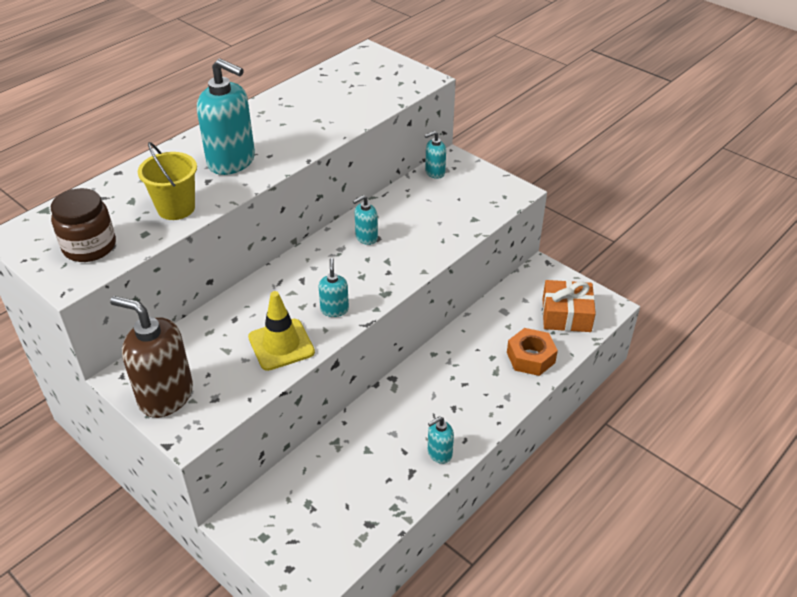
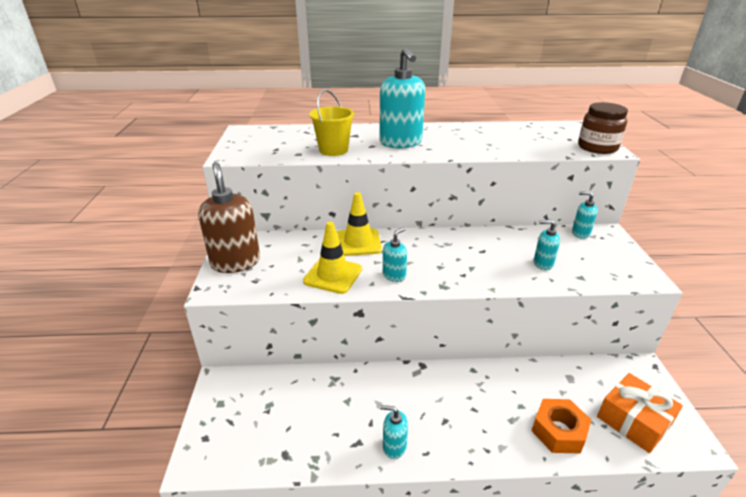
camera: 45 degrees right, 10 degrees down
brown jar [51,188,116,262] -> brown jar moved to [578,102,628,154]
turquoise soap dispenser [353,195,378,245] -> turquoise soap dispenser moved to [534,220,560,270]
none -> yellow traffic cone [337,192,382,256]

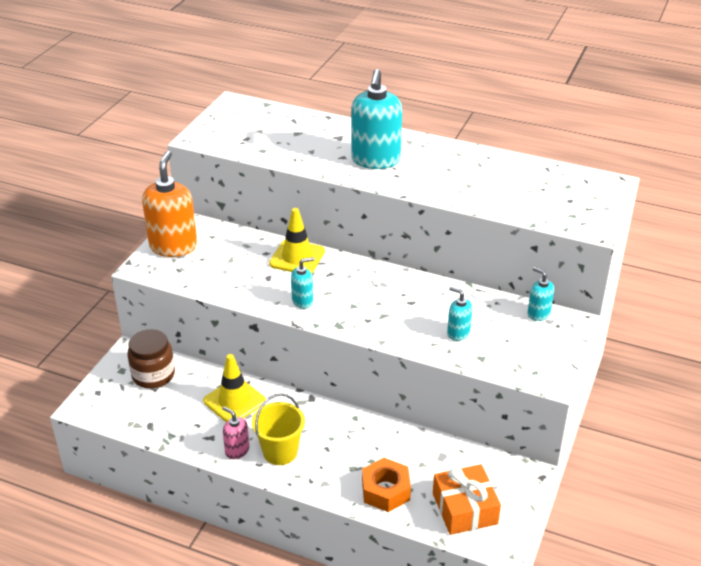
camera: 25 degrees right, 5 degrees up
brown soap dispenser [198,162,260,273] -> orange soap dispenser [142,151,197,257]
yellow traffic cone [303,222,362,294] -> yellow traffic cone moved to [203,354,266,422]
yellow bucket [309,89,355,156] -> yellow bucket moved to [252,393,305,465]
turquoise soap dispenser [380,405,408,459] -> pink soap dispenser [222,406,249,459]
brown jar [578,102,628,154] -> brown jar moved to [127,329,175,389]

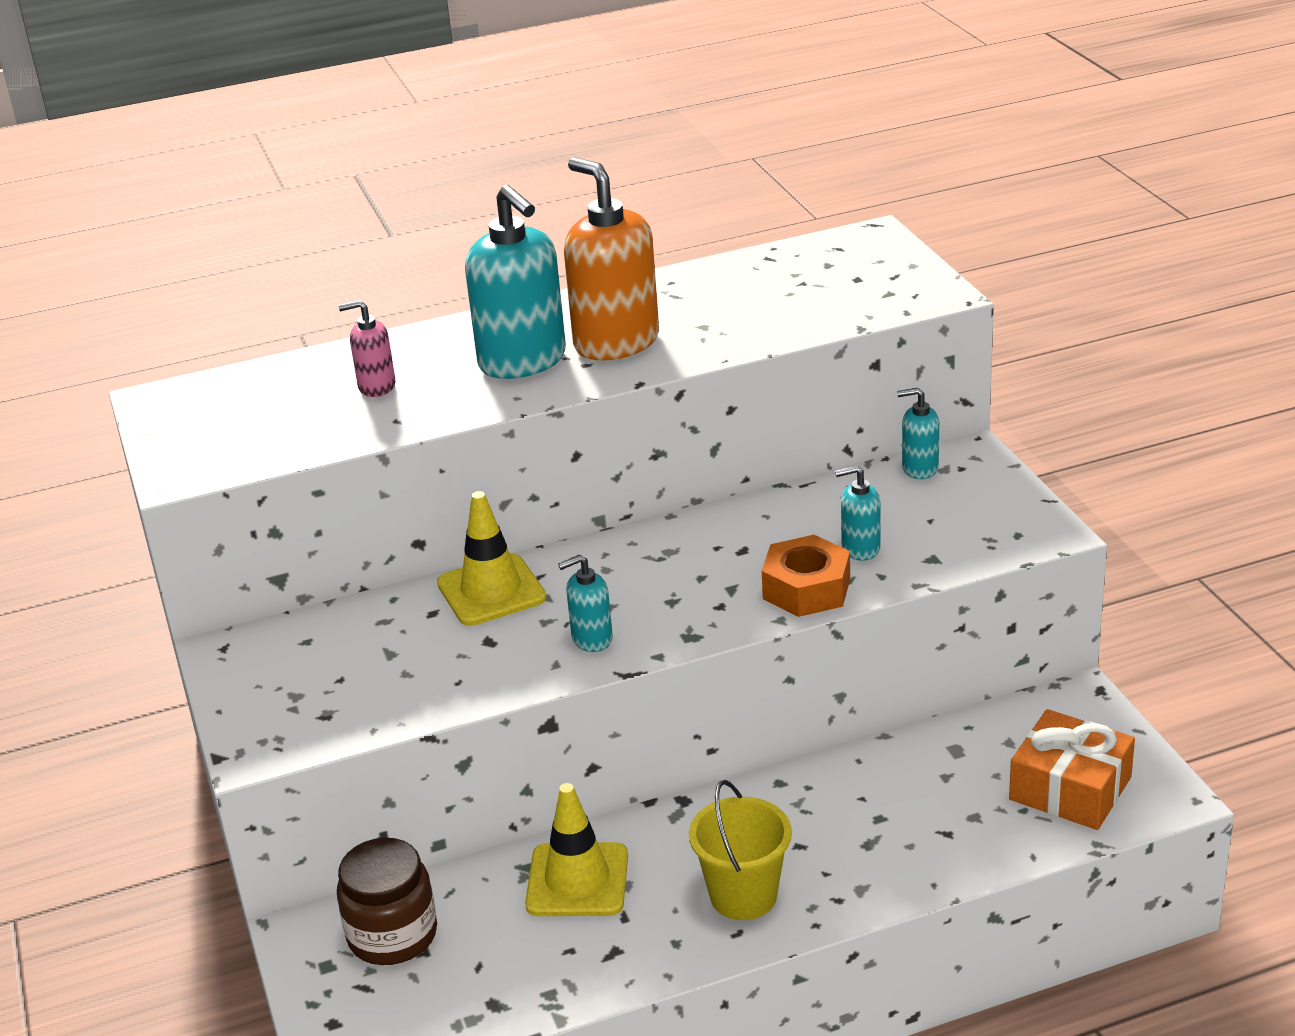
camera: 40 degrees left, 5 degrees down
orange soap dispenser [142,151,197,257] -> orange soap dispenser moved to [564,158,659,361]
pink soap dispenser [222,406,249,459] -> pink soap dispenser moved to [338,300,396,397]
turquoise soap dispenser [291,257,314,309] -> turquoise soap dispenser turned 135 degrees counterclockwise [558,555,613,652]
orange nut [362,458,411,512] -> orange nut moved to [762,535,850,617]

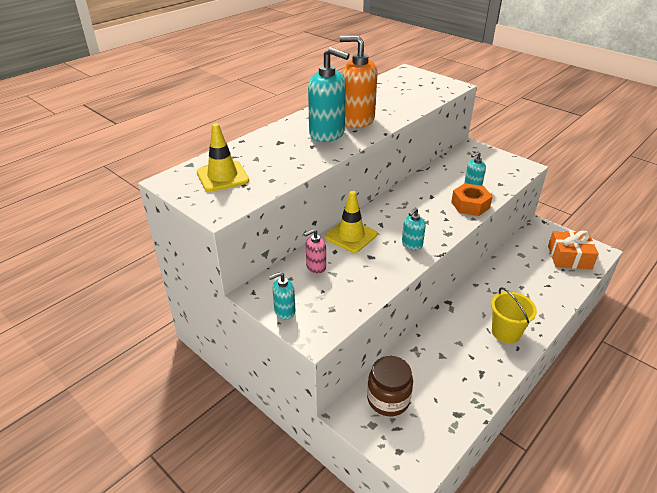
camera: 30 degrees left, 5 degrees up
pink soap dispenser [338,300,396,397] -> pink soap dispenser moved to [304,229,326,274]
yellow traffic cone [525,783,628,916] -> yellow traffic cone moved to [197,123,249,192]
turquoise soap dispenser [897,388,939,479] -> turquoise soap dispenser moved to [269,272,296,319]

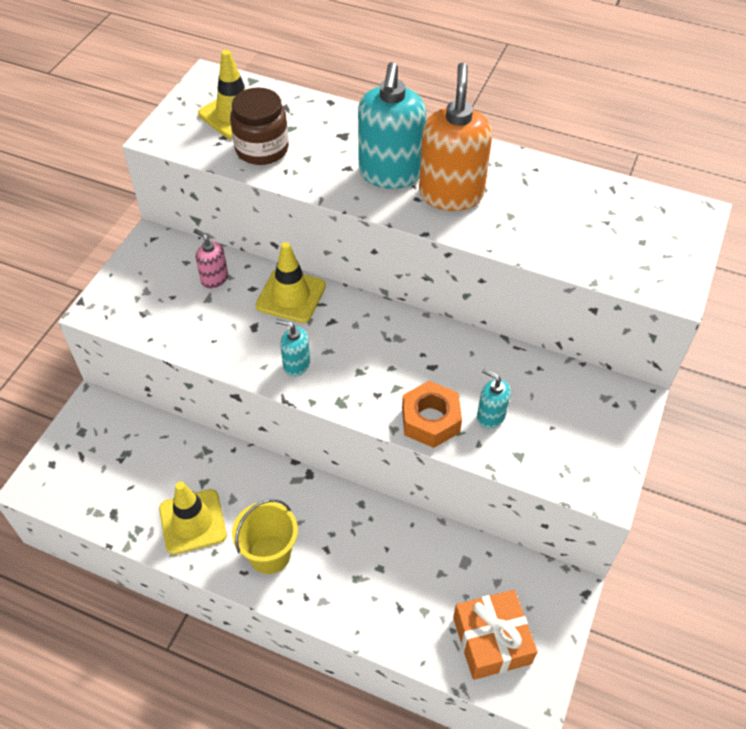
camera: 70 degrees right, 15 degrees up
turquoise soap dispenser [269,272,296,319] -> none
brown jar [367,356,413,416] -> brown jar moved to [230,88,289,165]
none -> yellow traffic cone [159,481,227,555]

